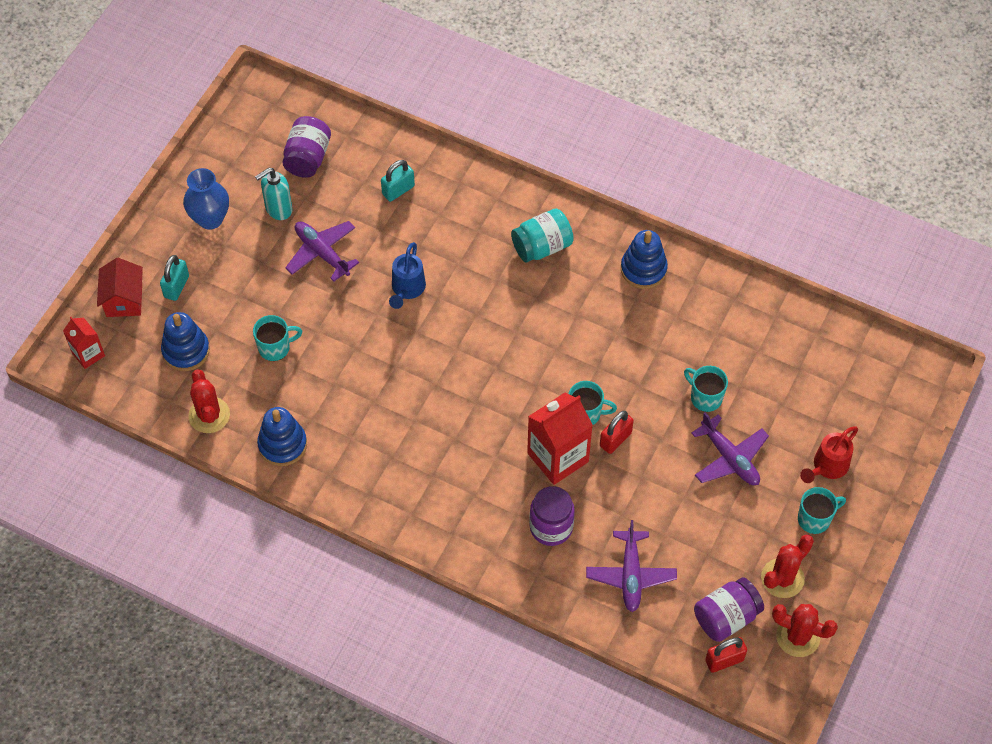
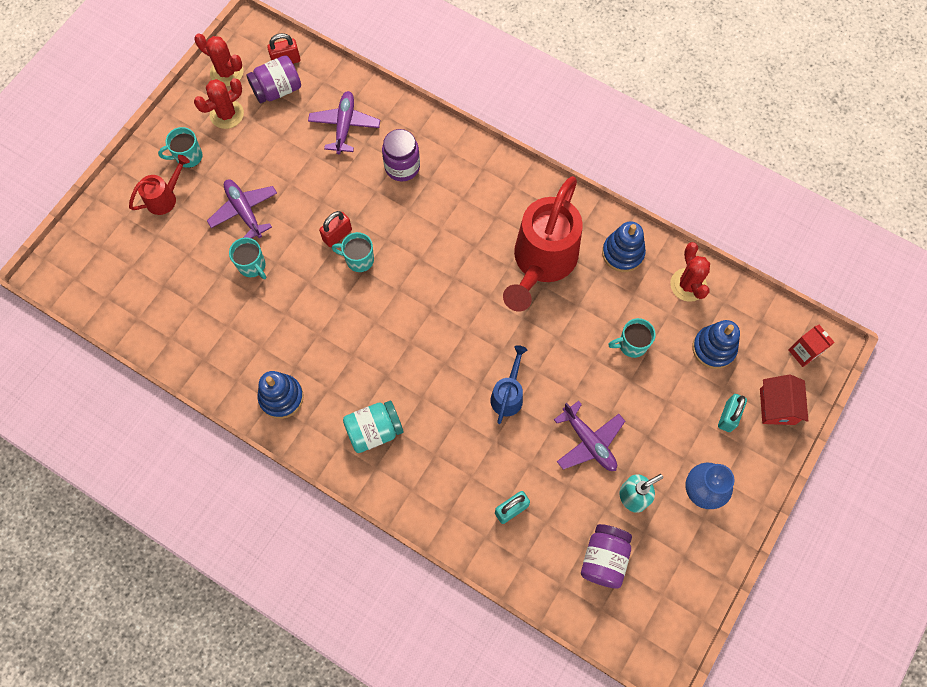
camera: 175 degrees left, 10 degrees up
red carton [527,393,593,485] -> none
none -> red watering can [503,176,583,312]

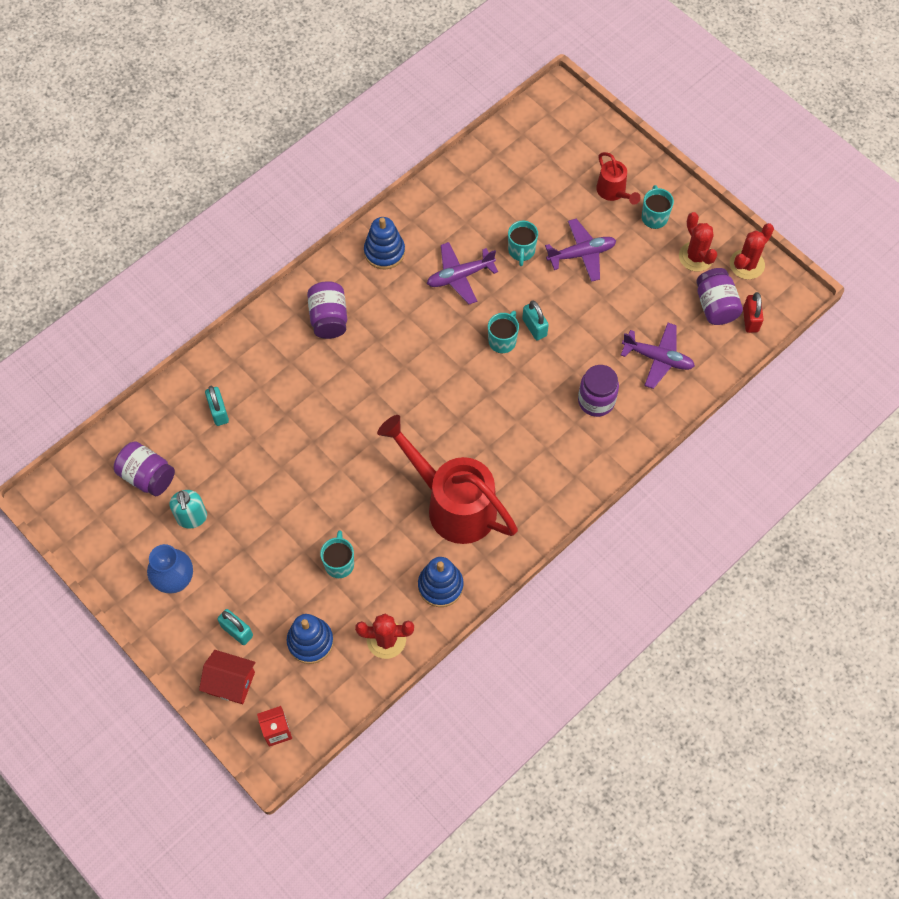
camera: 105 degrees right, 5 degrees down
turquoise mug [229,237,266,279] -> turquoise mug turned 60 degrees counterclockwise [508,221,538,266]
red padlock [319,211,352,247] -> turquoise padlock [522,301,549,340]
turquoise jar [343,401,404,453] -> purple jar [307,281,347,339]
blue watering can [490,345,528,424] -> none
purple plane [554,401,625,471] -> purple plane moved to [427,242,498,304]

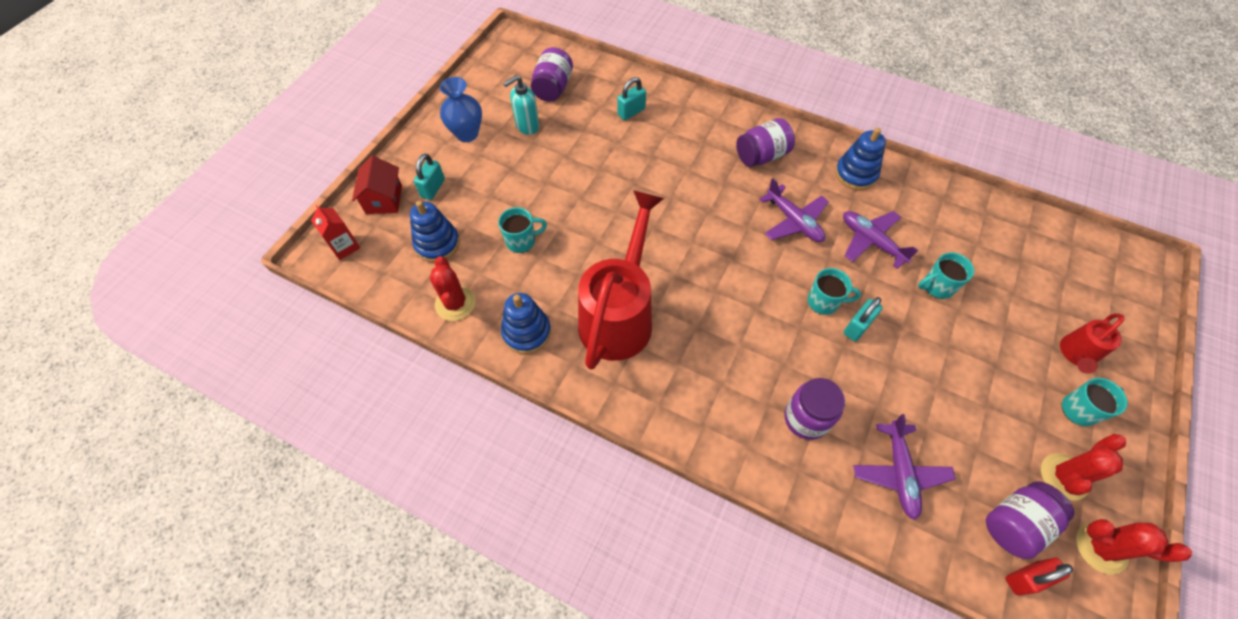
camera: 70 degrees right, 5 degrees down
purple plane [545,219,616,282] -> purple plane moved to [759,178,829,242]

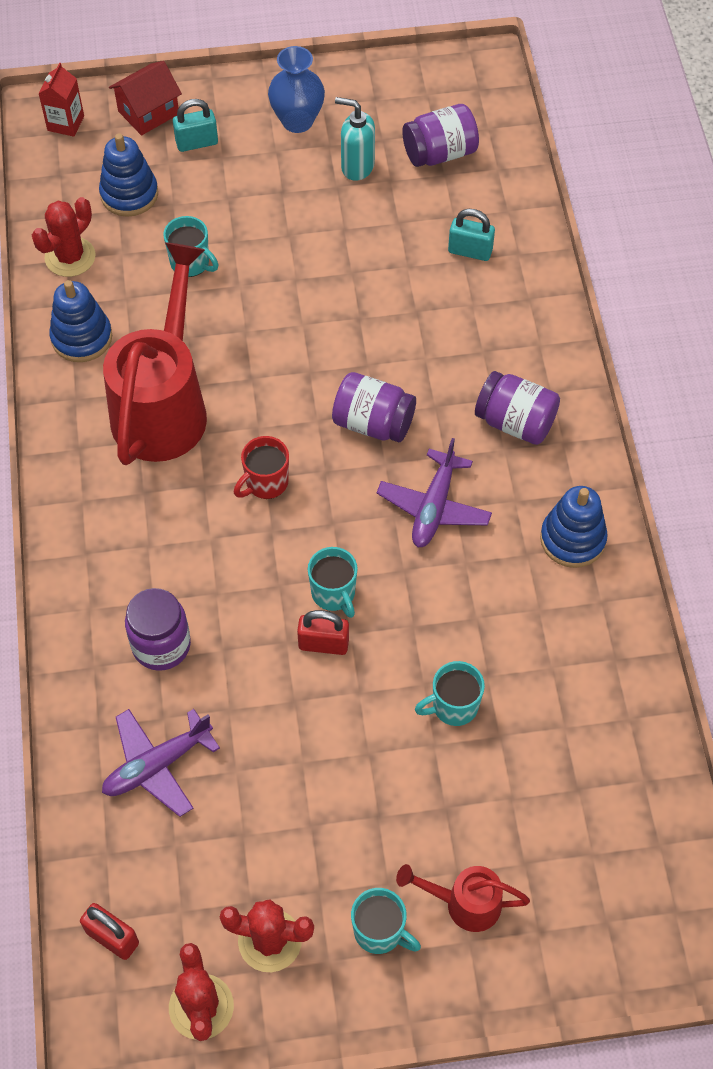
camera: 55 degrees right, 0 degrees up
red watering can [578,190,664,370] -> red watering can turned 60 degrees counterclockwise [103,242,207,465]
purple plane [843,211,918,269] -> none
turquoise padlock [843,297,883,341] -> red padlock [297,610,349,655]
turquoise mug [918,252,974,299] -> turquoise mug turned 60 degrees counterclockwise [415,661,485,726]
purple jar [986,481,1074,559] -> purple jar moved to [332,372,416,442]
none -> red mug [234,436,289,499]

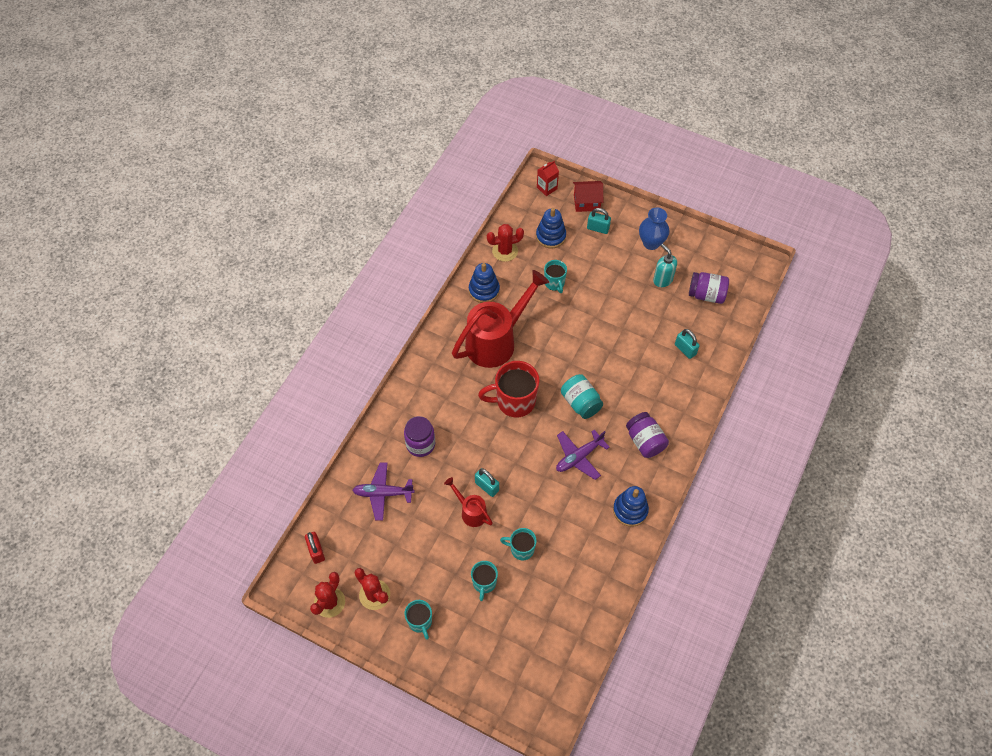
camera: 35 degrees right, 0 degrees up
red mug [234,436,289,499] -> red mug [478,361,539,417], size x1.78
red padlock [297,610,349,655] -> turquoise padlock [475,468,499,497]
turquoise mug [308,547,358,618] -> turquoise mug moved to [471,561,498,601]
purple jar [332,372,416,442] -> turquoise jar [561,374,603,419]
red watering can [396,864,530,932] -> red watering can moved to [444,477,493,527]

